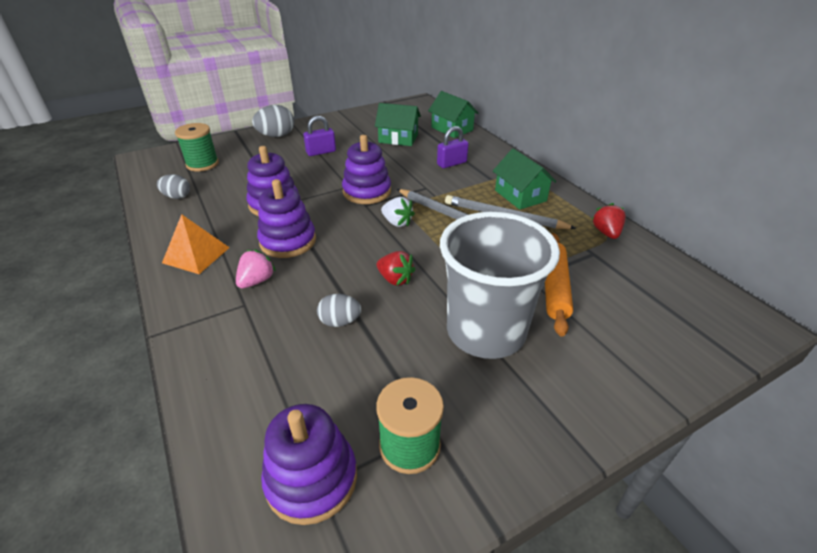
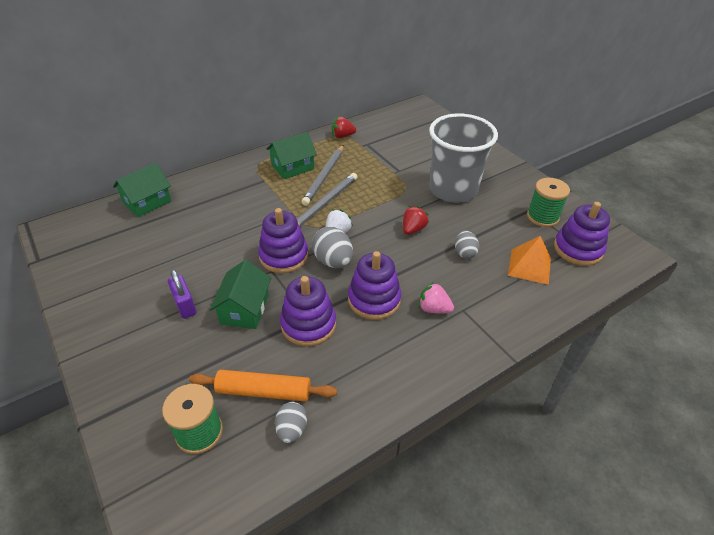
camera: 95 degrees left, 5 degrees up
orange pyramid [162,214,230,274] -> orange pyramid moved to [508,236,551,285]
grey egg [252,105,294,137] -> grey egg moved to [312,227,353,268]
green house [375,103,421,146] -> green house moved to [209,260,271,329]
purple padlock [437,126,469,168] -> none
orange rolling pin [545,233,573,337] -> orange rolling pin moved to [189,370,337,402]

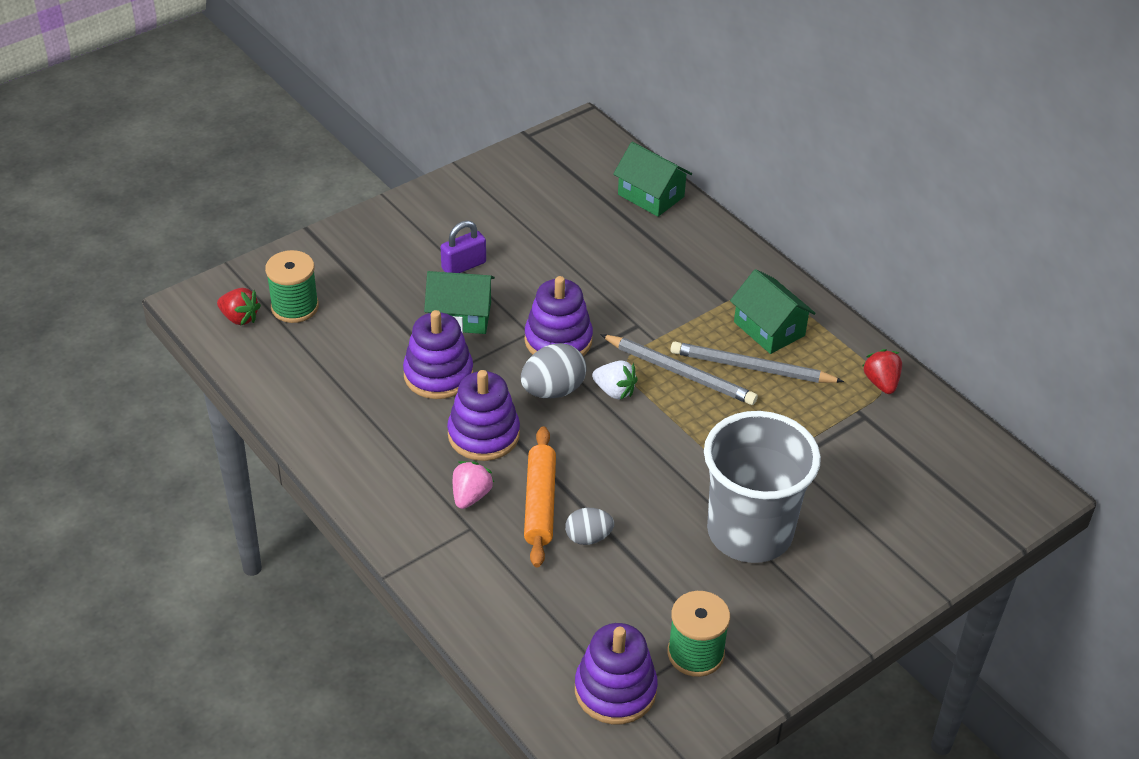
camera: 85 degrees right, 0 degrees up
orange rolling pin [189,370,337,402] -> orange rolling pin moved to [524,426,556,568]
grey egg [275,402,307,443] -> none
red strawberry [403,206,429,235] -> red strawberry moved to [217,288,261,325]
orange pyramid [508,236,551,285] -> none

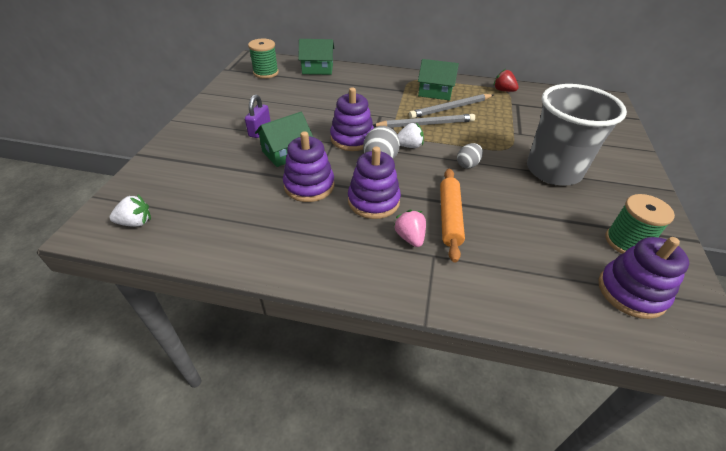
camera: 40 degrees left, 0 degrees up
red strawberry [217,288,261,325] -> white strawberry [109,195,151,227]
green spool [265,250,319,323] -> green spool moved to [248,39,279,79]
orange rolling pin [524,426,556,568] -> orange rolling pin turned 45 degrees clockwise [440,168,465,263]
grey egg [565,508,614,545] -> grey egg moved to [457,143,483,169]

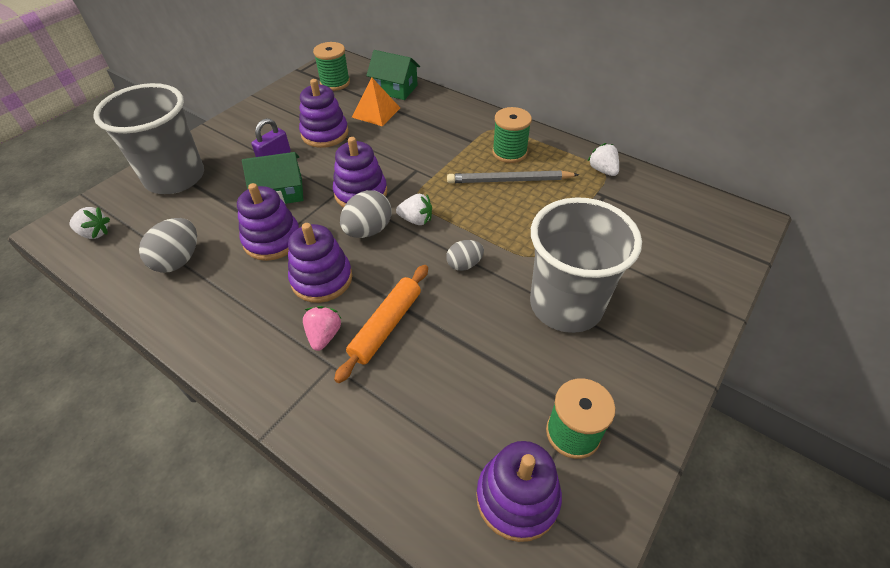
camera: 25 degrees right, 5 degrees up
grey pencil [373,114,475,128] -> none
green house [418,59,459,100] -> green spool [492,107,532,163]
red strawberry [494,69,519,92] -> white strawberry [588,143,619,176]
none -> grey cup [93,83,204,194]
none -> grey egg [139,218,197,273]
none -> purple stacking toy [299,79,349,148]
none -> orange pyramid [352,78,400,126]

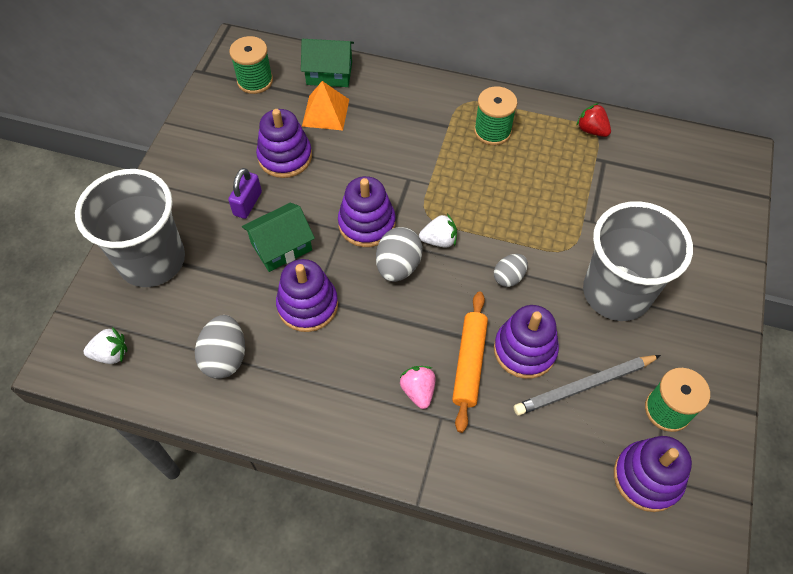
camera: 20 degrees left, 10 degrees up
purple stacking toy [288,223,352,303] -> purple stacking toy moved to [494,305,559,379]
grey pencil [447,171,579,183] -> grey pencil moved to [514,355,661,416]
white strawberry [588,143,619,176] -> red strawberry [576,103,611,137]

